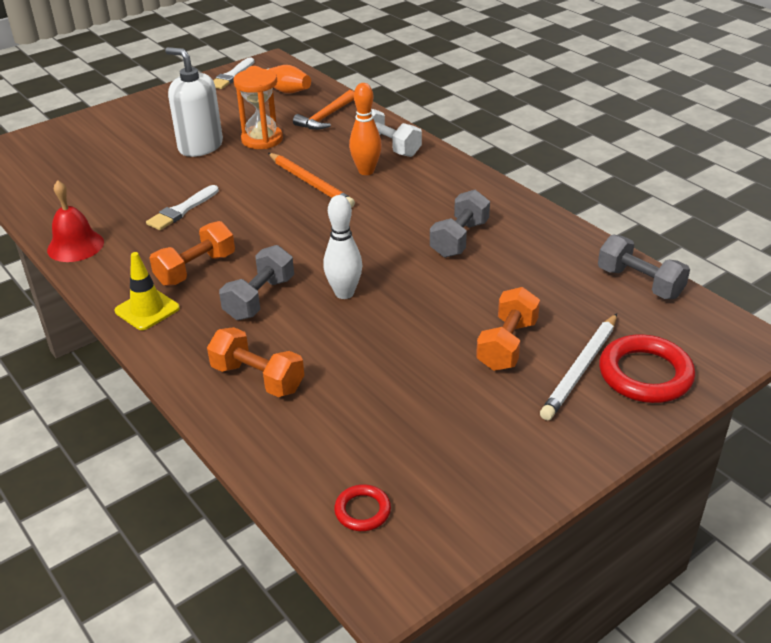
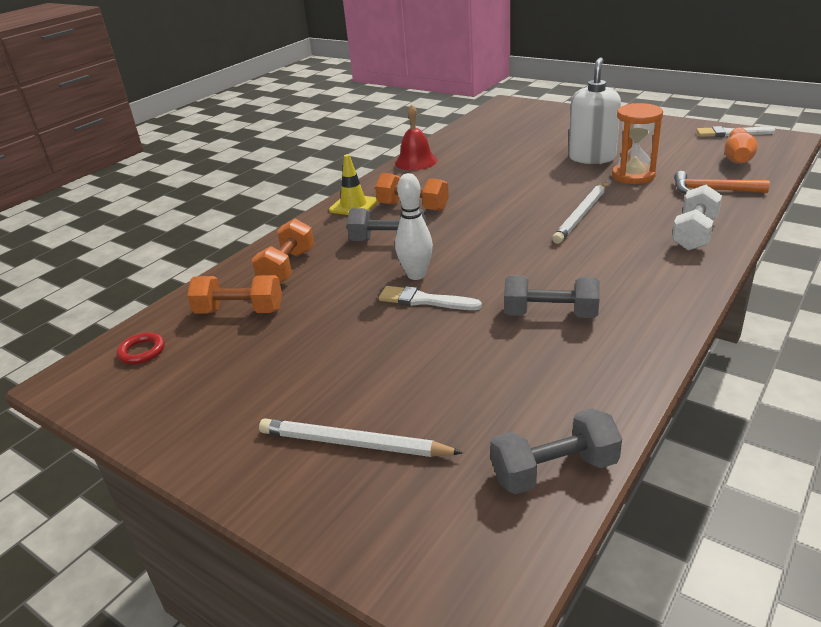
camera: 75 degrees right, 5 degrees down
white brush [146,185,219,230] -> white brush moved to [379,286,482,310]
orange pencil [268,153,355,208] -> white pencil [552,182,606,244]
orange bowling pin [349,83,382,175] -> none
orange dumbbell [476,287,540,371] -> orange dumbbell moved to [187,275,282,314]
grey dumbbell [598,234,690,299] -> grey dumbbell turned 45 degrees clockwise [491,408,622,494]
red ring [599,334,695,403] -> none

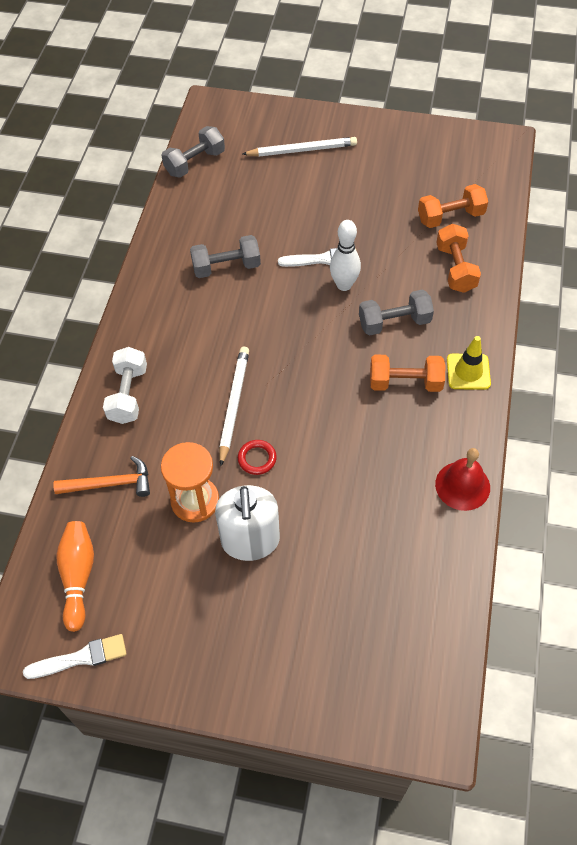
camera: 155 degrees right, 25 degrees up
red ring [117,332,165,364] -> red ring moved to [238,440,277,475]

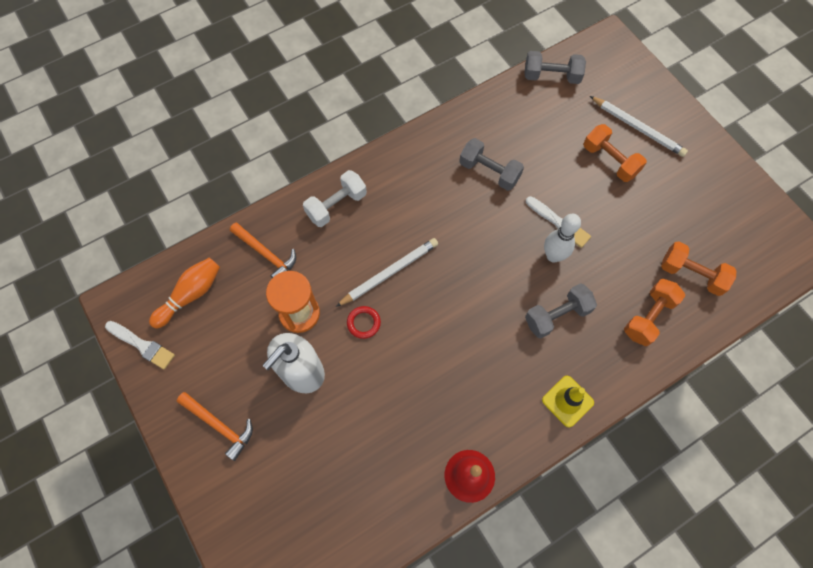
camera: 45 degrees right, 10 degrees up
grey dumbbell [359,290,434,336] -> grey dumbbell turned 60 degrees counterclockwise [525,283,597,338]
orange dumbbell [370,355,445,392] -> orange dumbbell moved to [583,124,647,182]
none -> orange hammer [177,392,253,461]

